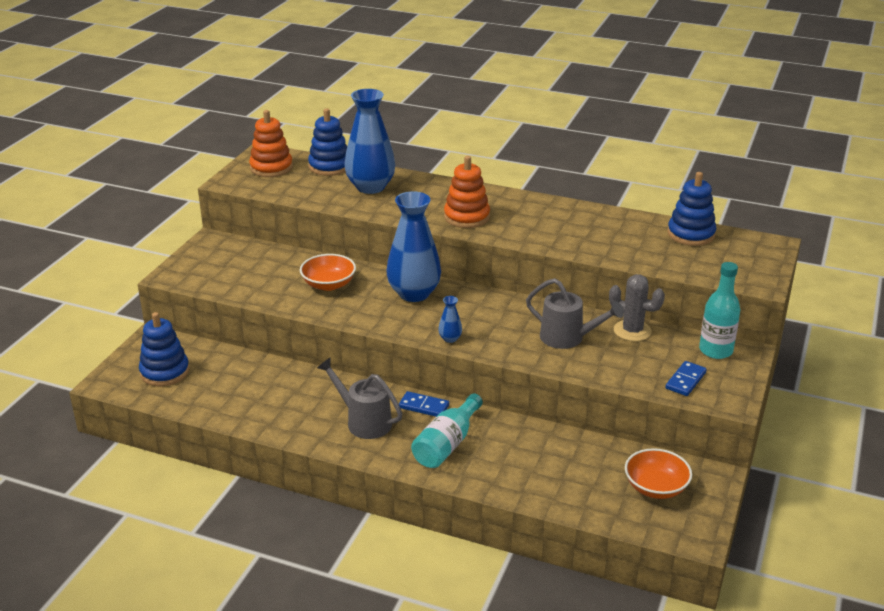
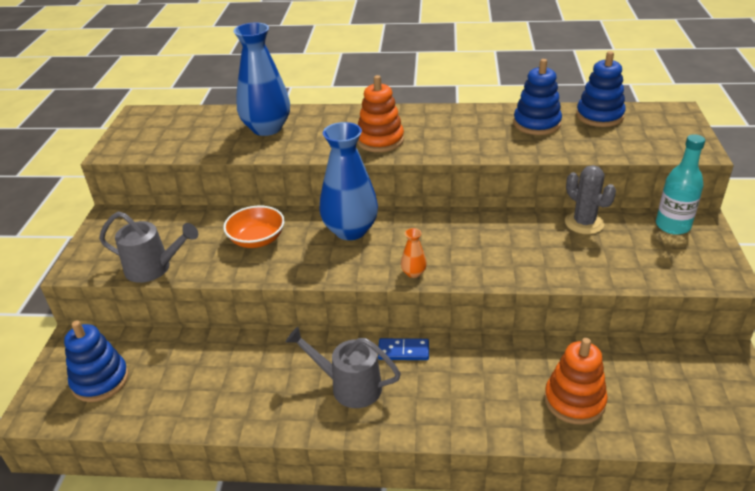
camera: 15 degrees left, 5 degrees up
orange stacking toy [249,110,293,177] -> orange stacking toy moved to [544,338,608,425]
blue stacking toy [308,108,347,176] -> blue stacking toy moved to [513,59,562,135]
turquoise bottle [411,394,483,468] -> none
blue vase [438,296,462,343] -> orange vase [401,228,427,278]
grey watering can [526,278,624,349] -> grey watering can moved to [99,211,198,283]
grey cactus [609,274,665,341] -> grey cactus turned 45 degrees clockwise [565,165,616,234]
orange bowl [625,448,692,499] -> none
blue domino [665,361,707,396] -> none

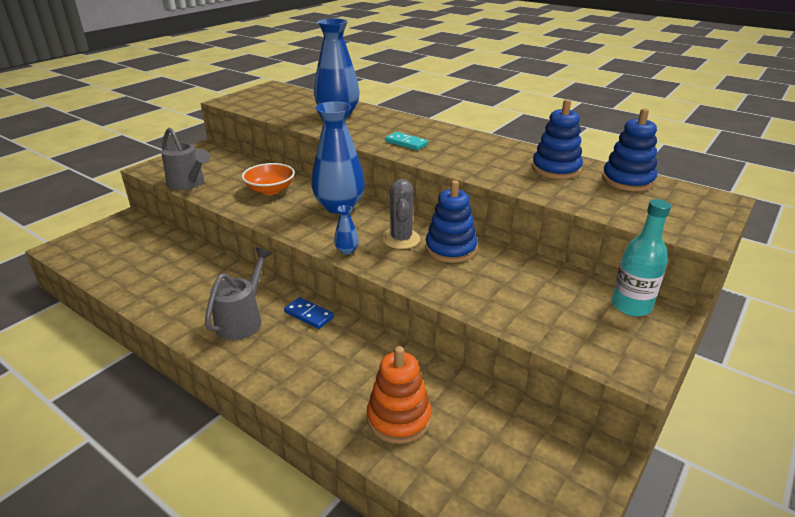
camera: 30 degrees right, 5 degrees down
blue stacking toy [64,321,129,402] -> blue stacking toy moved to [425,180,477,263]
grey watering can [286,327,401,408] -> grey watering can turned 60 degrees clockwise [205,248,272,340]
orange stacking toy [357,75,404,152] -> turquoise domino [385,132,428,150]
orange vase [401,228,427,278] -> blue vase [334,205,359,255]
grey cactus [565,165,616,234] -> grey cactus moved to [382,179,420,249]

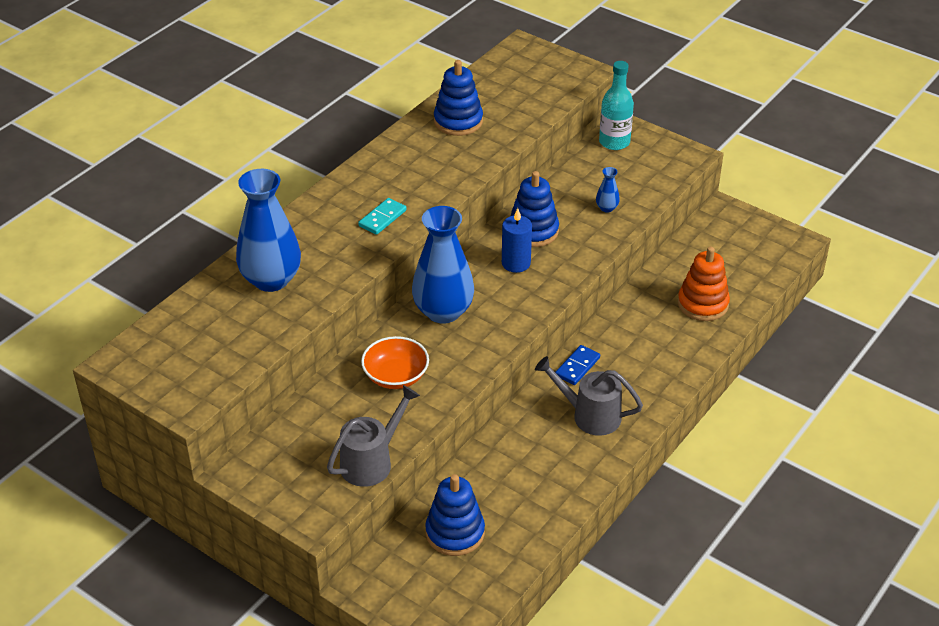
camera: 90 degrees left, 10 degrees up
blue vase [334,205,359,255] -> blue vase moved to [596,167,620,213]
grey cactus [382,179,420,249] -> blue candle [502,208,532,273]
blue stacking toy [602,108,657,191] -> blue stacking toy moved to [425,474,485,556]

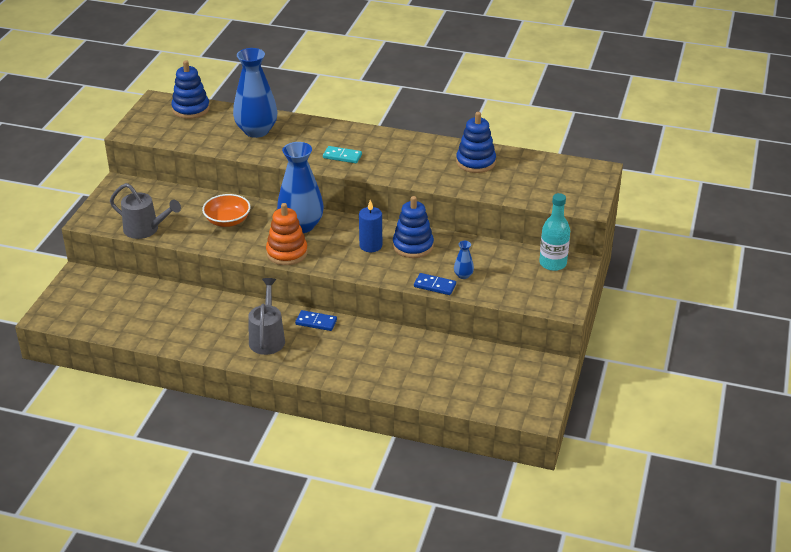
camera: 70 degrees right, 5 degrees down
blue stacking toy [425,474,485,556] -> blue stacking toy moved to [171,60,210,119]
orange stacking toy [678,247,730,321] -> orange stacking toy moved to [266,203,308,265]
none -> blue domino [414,273,456,295]

